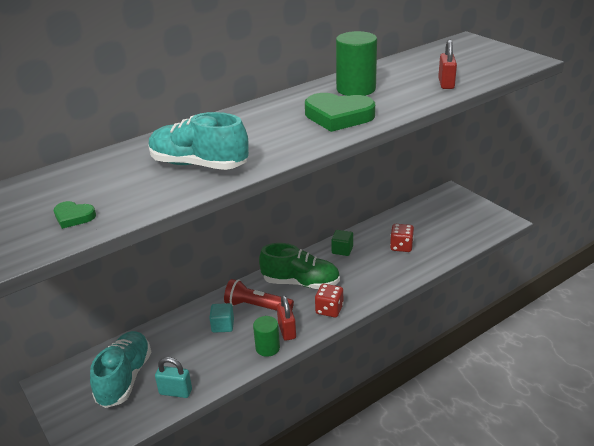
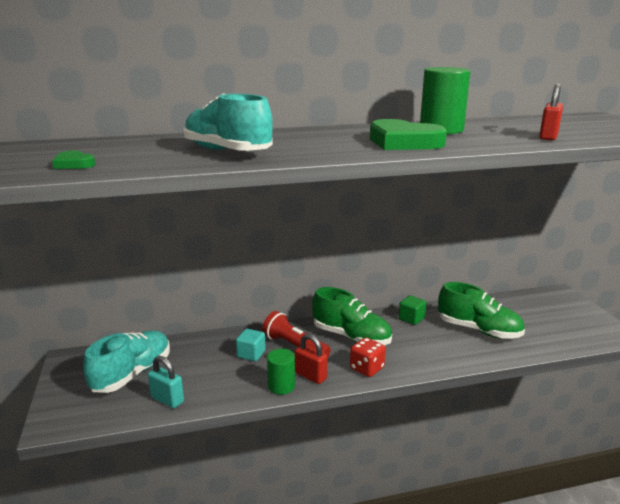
camera: 20 degrees right, 10 degrees down
red padlock [277,295,296,341] -> red padlock turned 60 degrees counterclockwise [295,334,327,384]
red dice [390,224,414,252] -> green shoe [438,282,525,339]

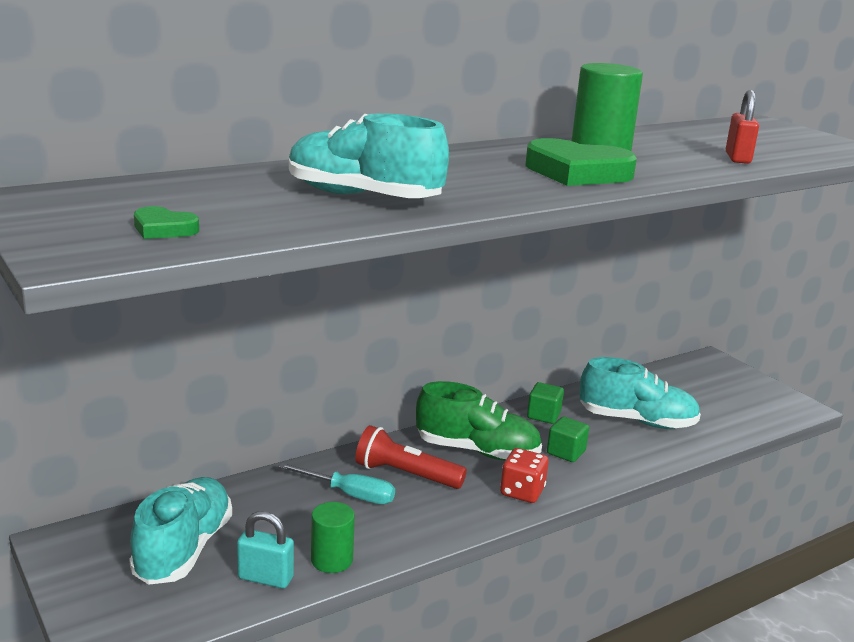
camera: 20 degrees left, 0 degrees up
turquoise cube [236,329,266,361] -> turquoise screwdriver [278,463,395,504]
green cylinder [267,349,295,395] -> green cylinder moved to [311,502,355,573]
red padlock [295,334,327,384] -> none
green shoe [438,282,525,339] -> turquoise shoe [579,357,701,429]
none -> green cube [547,416,589,462]

